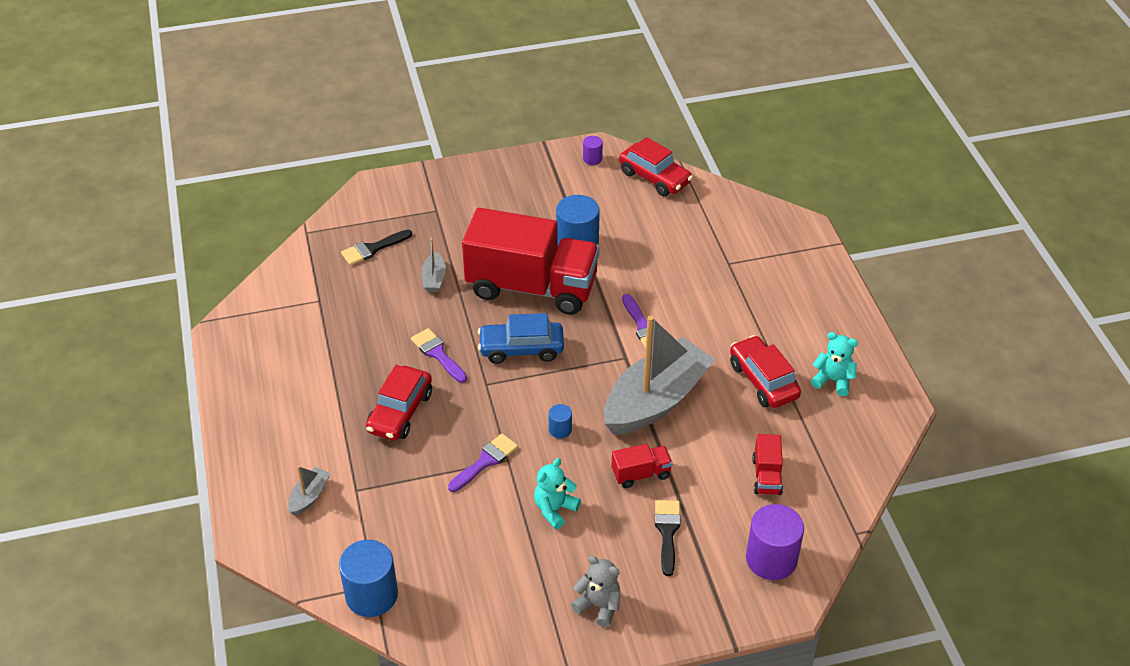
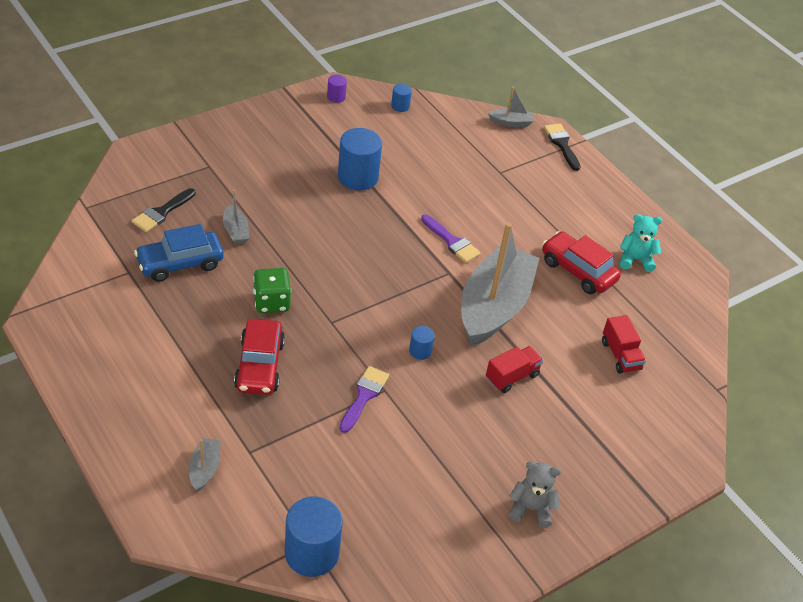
camera: 25 degrees left, 0 degrees up
purple brush [411,328,467,383] -> green dice [253,268,291,313]
red truck [462,208,599,315] -> none
blue car [478,313,564,364] -> blue car moved to [134,224,224,282]
turquoise teddy bear [534,458,581,529] -> none
red car [619,137,693,196] -> blue cylinder [391,84,412,112]
black brush [655,500,681,576] -> black brush moved to [544,124,581,171]
purple cylinder [746,504,804,580] -> none
none -> grey boat [488,86,534,127]

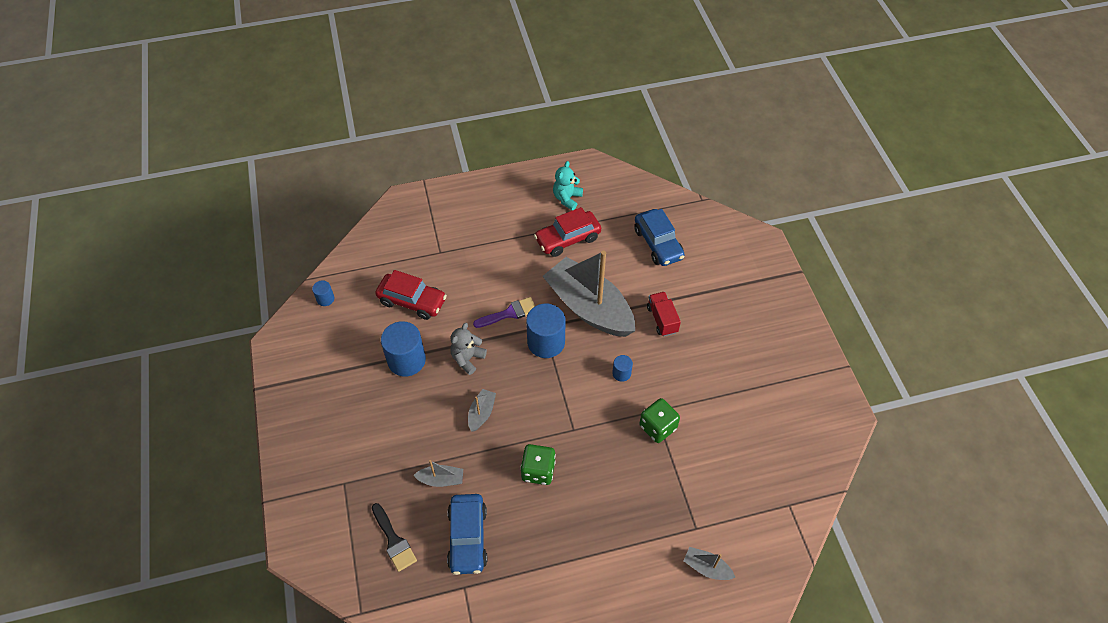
camera: 65 degrees left, 10 degrees up
red car [234,319,285,395] -> red car moved to [375,270,447,320]
blue cylinder [285,496,343,577] -> blue cylinder moved to [526,304,566,358]
purple cylinder [327,74,347,103] -> none
purple brush [339,366,389,433] -> green dice [639,398,680,443]
grey boat [488,86,534,127] -> grey boat moved to [468,389,496,432]
grey teddy bear [509,461,561,528] -> grey teddy bear moved to [450,323,487,375]
black brush [544,124,581,171] -> none
red truck [602,315,646,374] -> blue car [634,209,685,266]

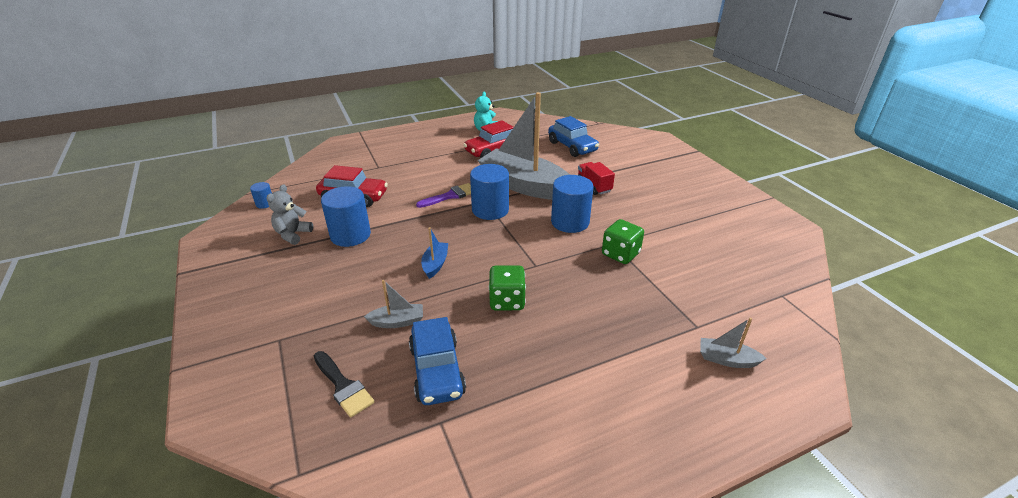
camera: 10 degrees left, 20 degrees down
grey teddy bear [450,323,487,375] -> grey teddy bear moved to [266,184,313,245]
grey boat [468,389,496,432] -> blue boat [421,227,448,279]
blue cylinder [612,355,633,382] -> blue cylinder [551,175,593,233], size x2.06

